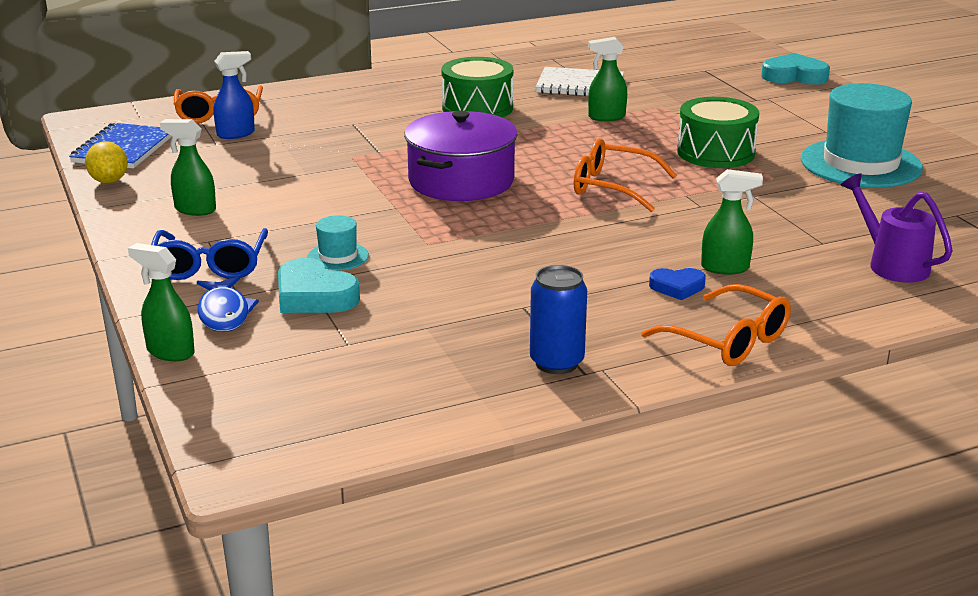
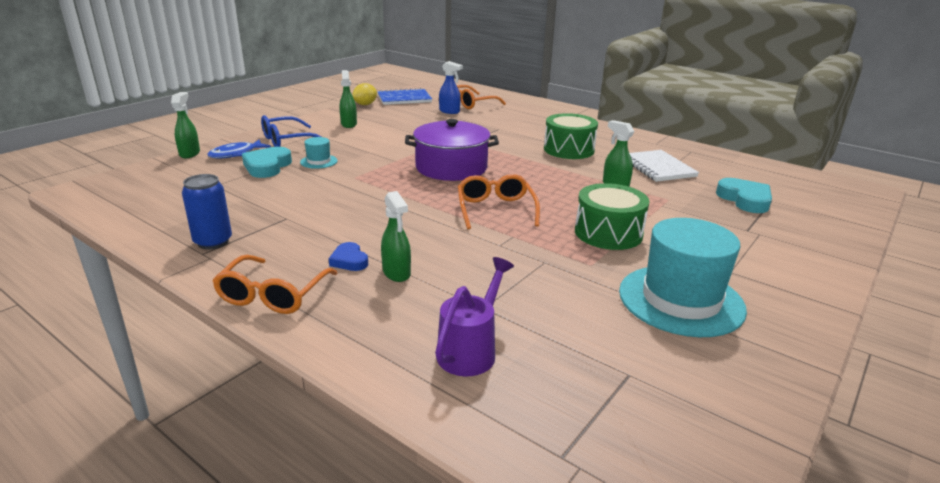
camera: 60 degrees right, 0 degrees up
turquoise heart [761,53,830,85] -> turquoise heart moved to [716,178,772,213]

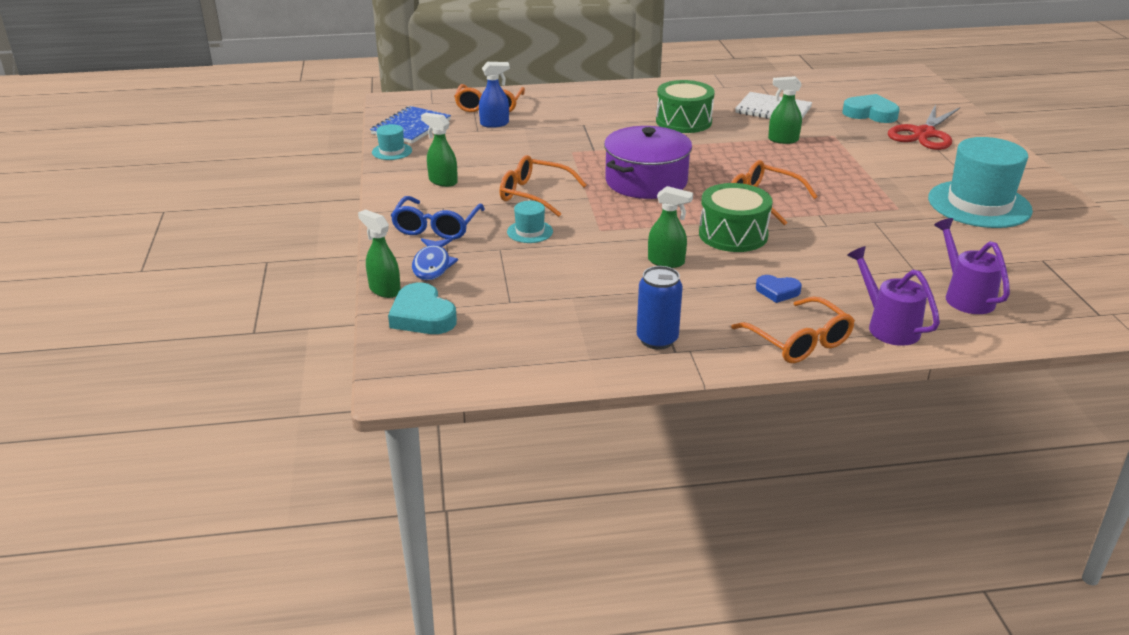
camera: 45 degrees left, 5 degrees up
turquoise heart [242,147,292,178] -> turquoise heart moved to [388,282,457,334]
yellow lemon [352,83,377,105] -> turquoise hat [372,124,412,160]
green spray bottle [381,191,411,282] -> green spray bottle moved to [648,186,693,268]
green drum [575,183,650,250] -> green drum moved to [699,183,773,252]
none -> orange glasses [500,155,587,217]
none -> purple watering can [847,246,940,346]
none -> red scissors [888,104,960,150]

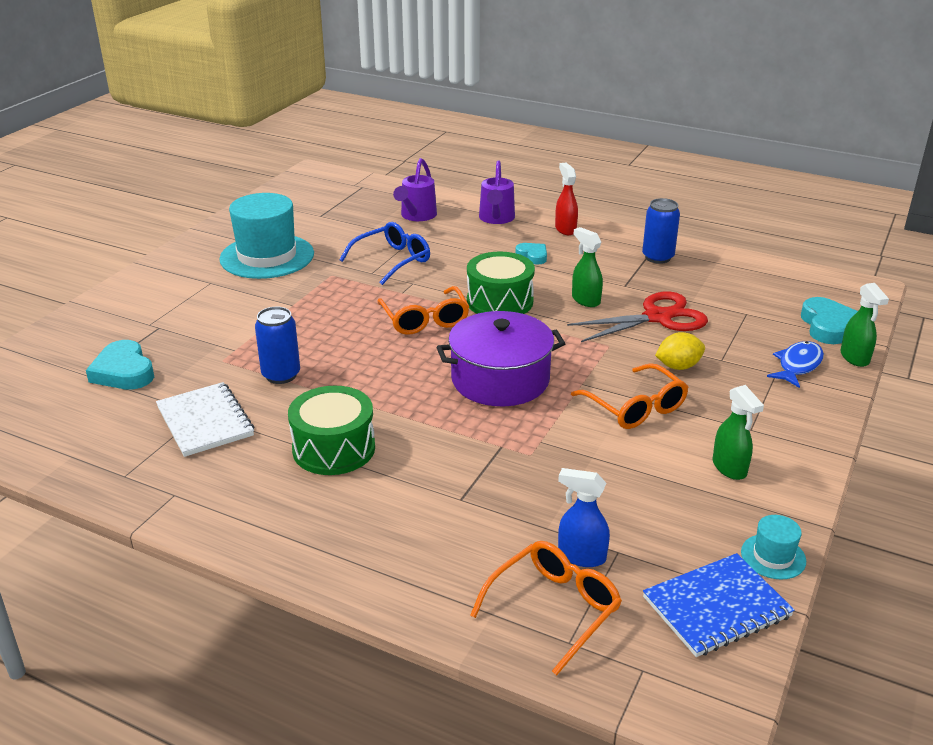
camera: 145 degrees left, 0 degrees up
blue glasses [390,196,485,240] -> blue glasses moved to [339,222,430,285]
turquoise hat [507,201,553,243] -> yellow lemon [655,332,705,370]
orange glasses [731,296,855,363] -> red spray bottle [555,163,578,235]
blue heart [756,275,802,303] -> turquoise heart [515,243,547,265]
green spray bottle [768,76,802,144] -> blue can [255,307,300,384]
red scissors [888,104,960,150] -> red scissors moved to [567,291,708,342]

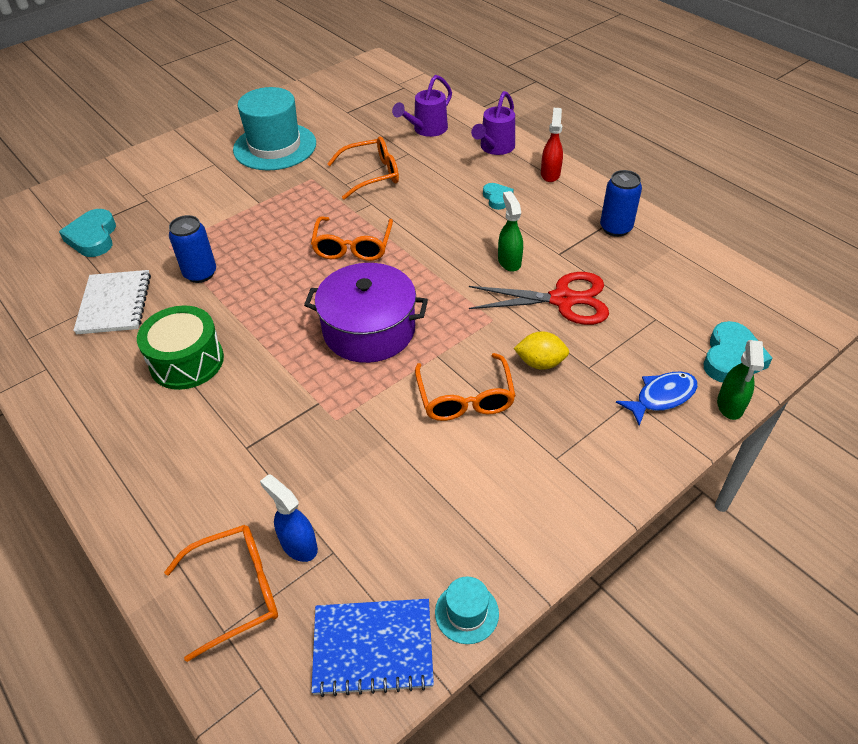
camera: 25 degrees right, 15 degrees up
blue glasses [339,222,430,285] -> orange glasses [327,136,399,200]
green drum [467,252,535,314] -> none
green spray bottle [713,385,764,480] -> none

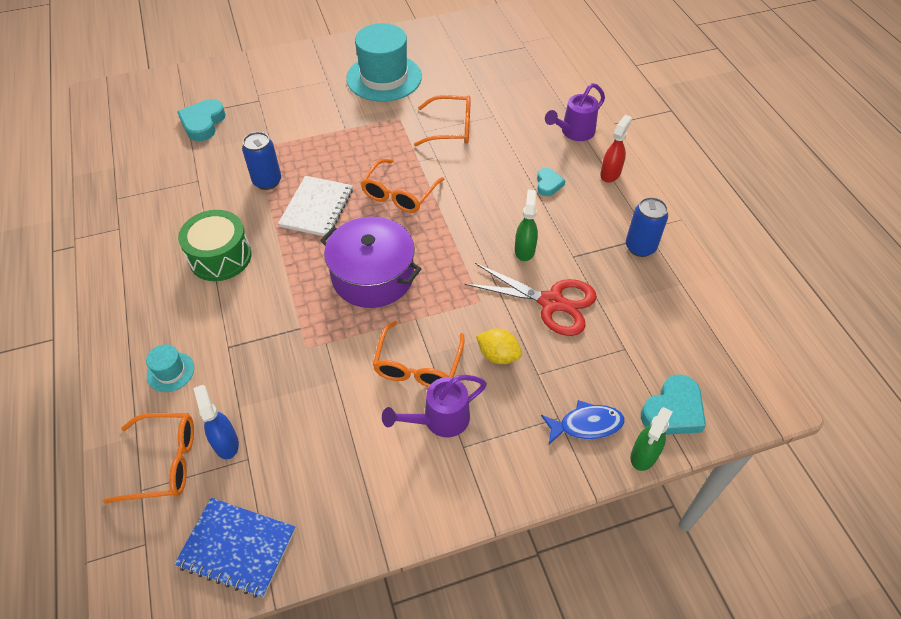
camera: 20 degrees right, 5 degrees up
white notebook [73,270,151,334] -> white notebook moved to [278,176,353,236]
purple watering can [392,75,452,137] -> purple watering can moved to [382,375,487,437]
turquoise hat [435,576,499,644] -> turquoise hat moved to [146,344,194,392]

